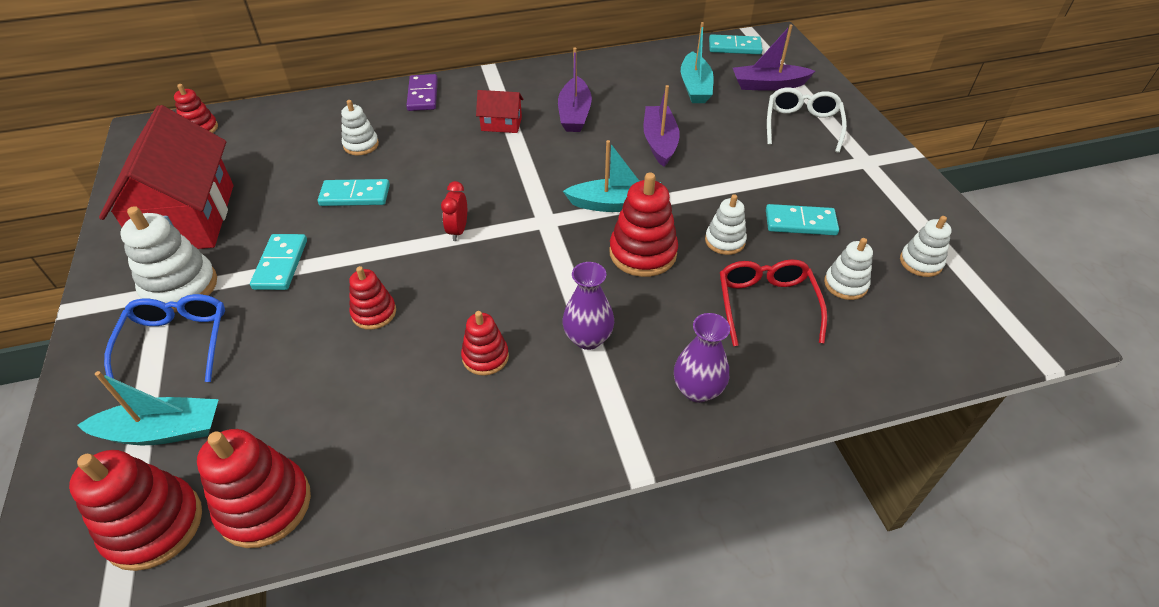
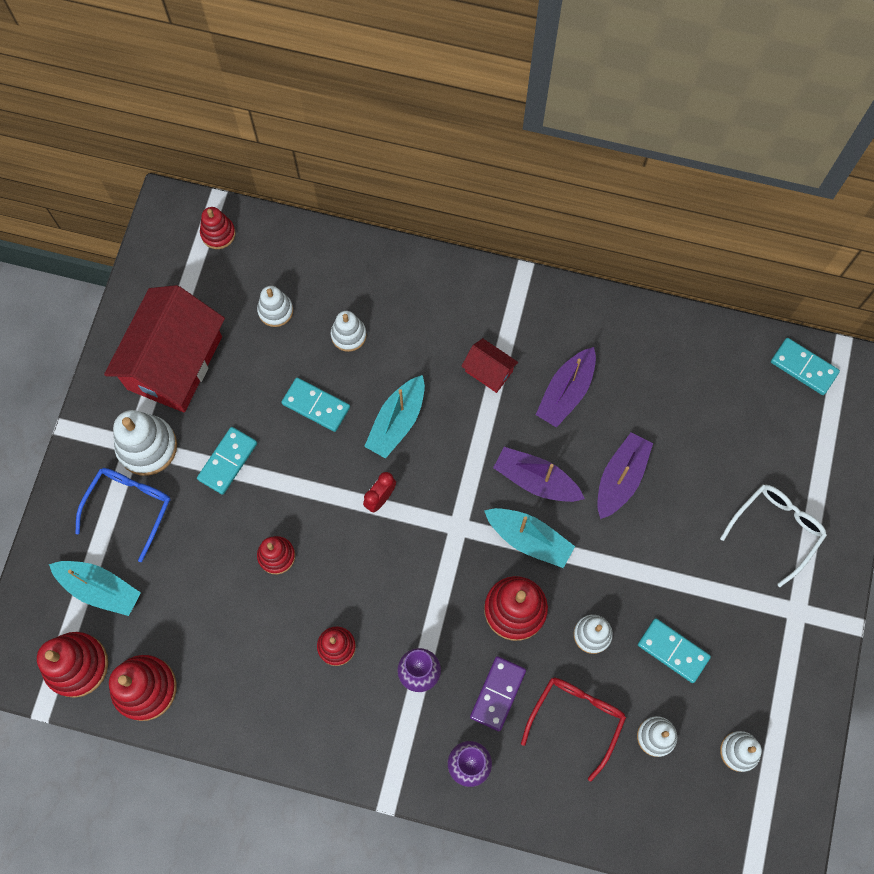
camera: 30 degrees right, 25 degrees up
purple domino [406,74,438,111] -> purple domino moved to [470,656,526,731]
turquoise boat [681,22,714,103] -> turquoise boat moved to [364,375,425,459]
purple boat [733,24,815,91] -> purple boat moved to [493,447,585,502]
none -> white stacking toy [257,286,293,327]

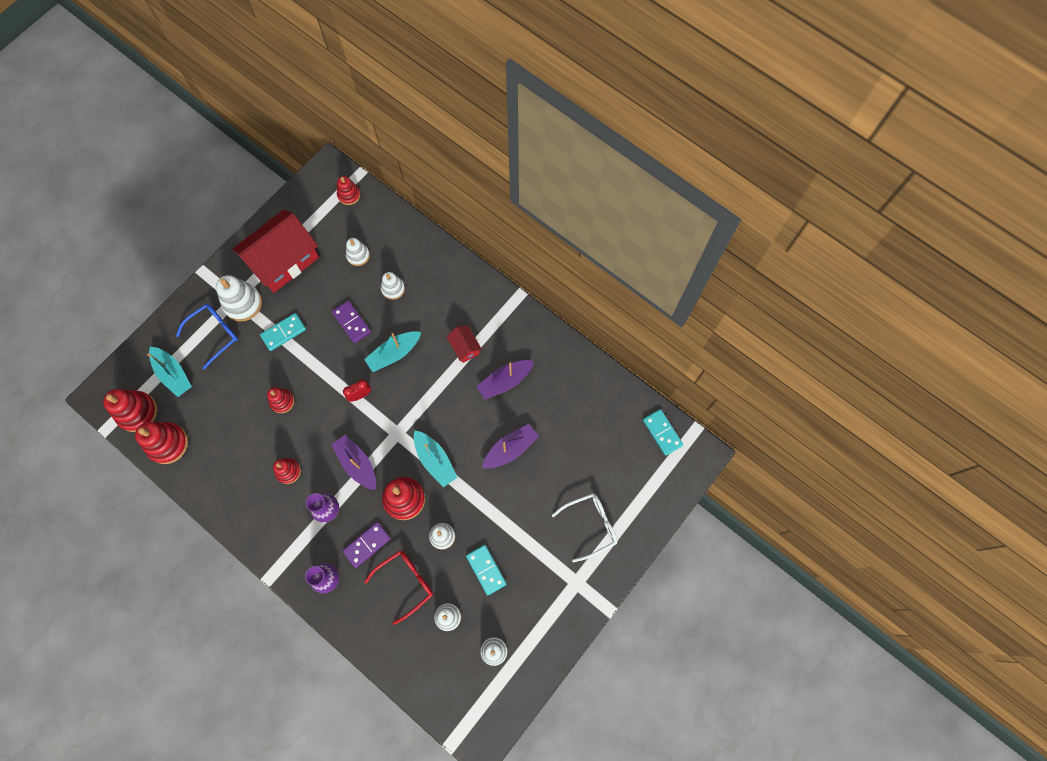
camera: 25 degrees right, 0 degrees up
turquoise domino [281,378,350,432] -> purple domino [332,301,371,343]
purple boat [493,447,585,502] -> purple boat moved to [331,434,376,490]

